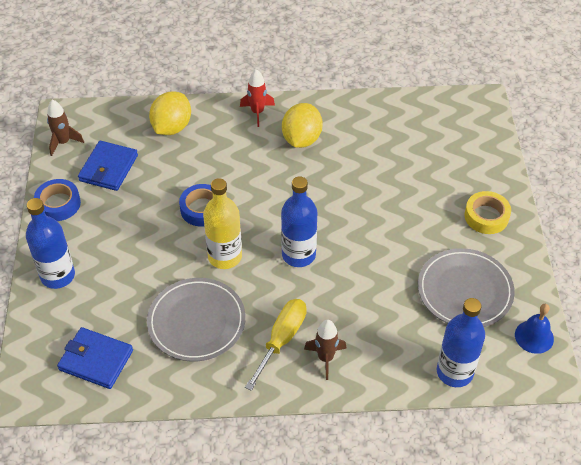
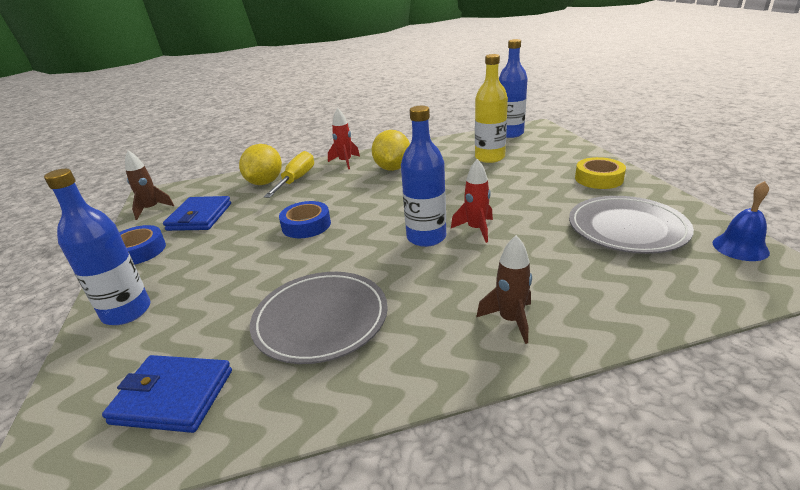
camera: 10 degrees left, 20 degrees down
yellow bottle [203,178,242,269] -> yellow bottle moved to [475,54,508,163]
yellow screwdriver [245,299,307,391] -> yellow screwdriver moved to [264,151,314,198]
blue bottle [437,298,485,387] -> blue bottle moved to [499,39,528,138]
none -> red rocket [451,159,493,243]

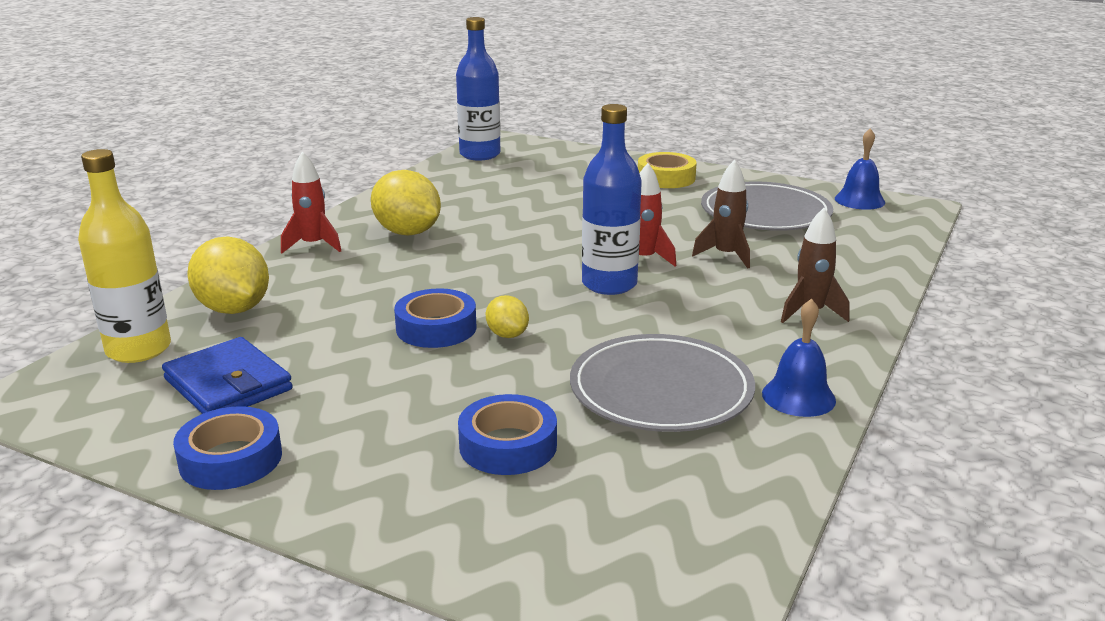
camera: 50 degrees left, 5 degrees down
blue bottle [44,169,150,325] -> none
blue wallet [102,355,232,433] -> none
brown rocket [125,150,174,220] -> brown rocket moved to [692,160,750,269]
yellow screwdriver [264,151,314,198] -> none
yellow bottle [475,54,508,163] -> yellow bottle moved to [78,149,171,363]
none -> blue tape [458,394,557,475]
none -> yellow lemon [486,295,529,338]
none -> blue bell [762,298,836,417]

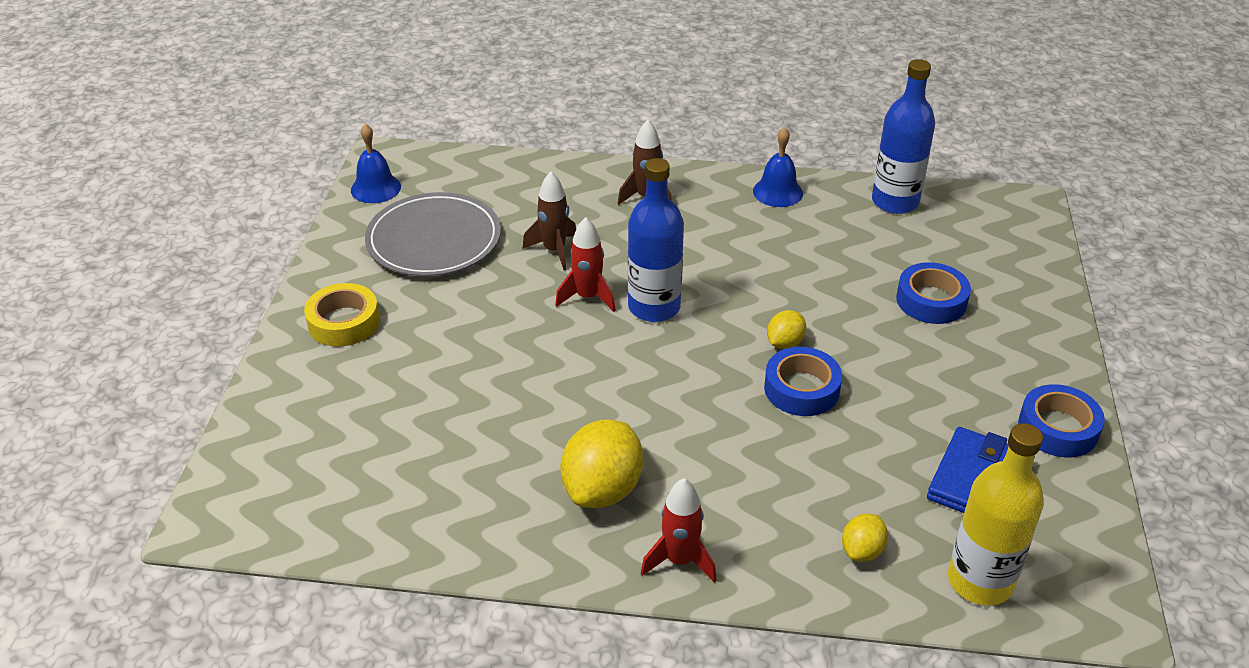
camera: 110 degrees left, 15 degrees up
yellow lemon [187,237,269,314] -> yellow lemon [842,513,888,562], size x0.53
blue bottle [456,17,501,160] -> blue bottle moved to [872,59,935,214]
grey plate [570,334,755,432] -> none

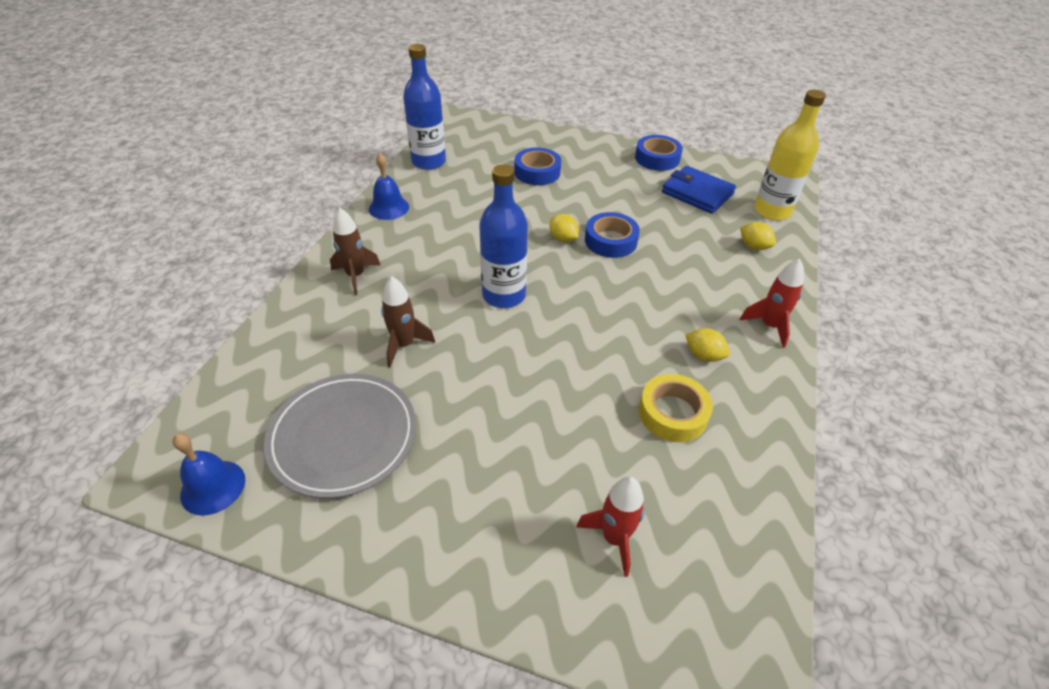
camera: 80 degrees left, 5 degrees up
yellow tape [304,283,380,347] -> yellow tape moved to [639,374,713,442]
red rocket [555,217,616,312] -> red rocket moved to [577,477,645,577]
yellow lemon [561,420,643,508] -> yellow lemon [685,328,730,362], size x0.53

